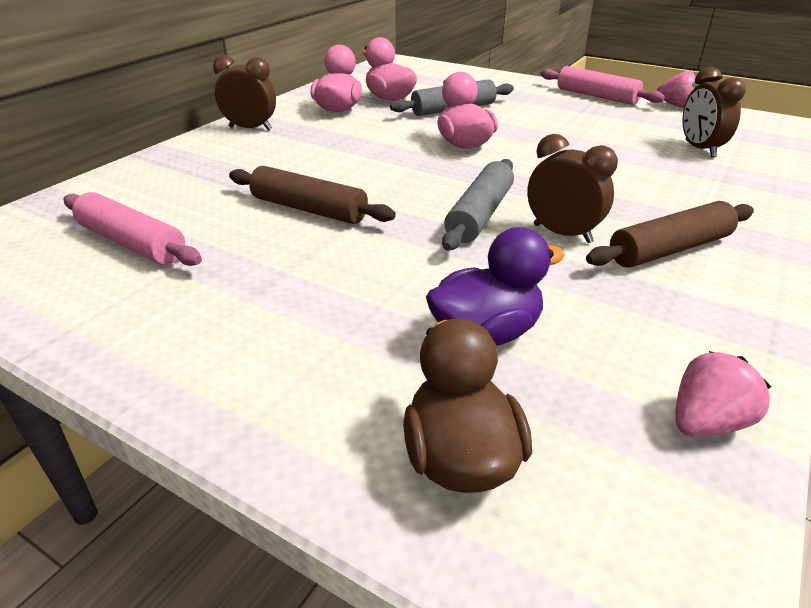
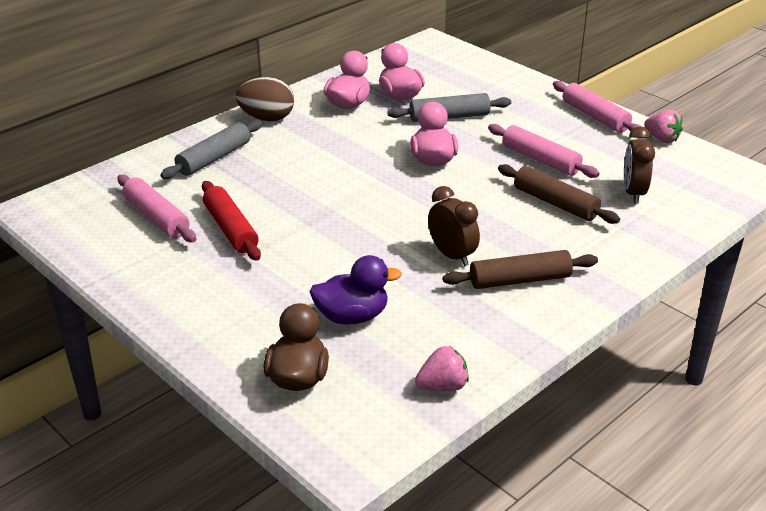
camera: 15 degrees right, 0 degrees up
brown clock [213,55,276,131] -> brown egg [236,77,294,121]
brown rolling pin [229,166,396,224] -> brown rolling pin moved to [498,164,620,224]
grey rolling pin [442,159,514,250] -> grey rolling pin moved to [160,120,262,179]
none -> red rolling pin [202,181,261,261]
none -> pink rolling pin [488,124,600,178]

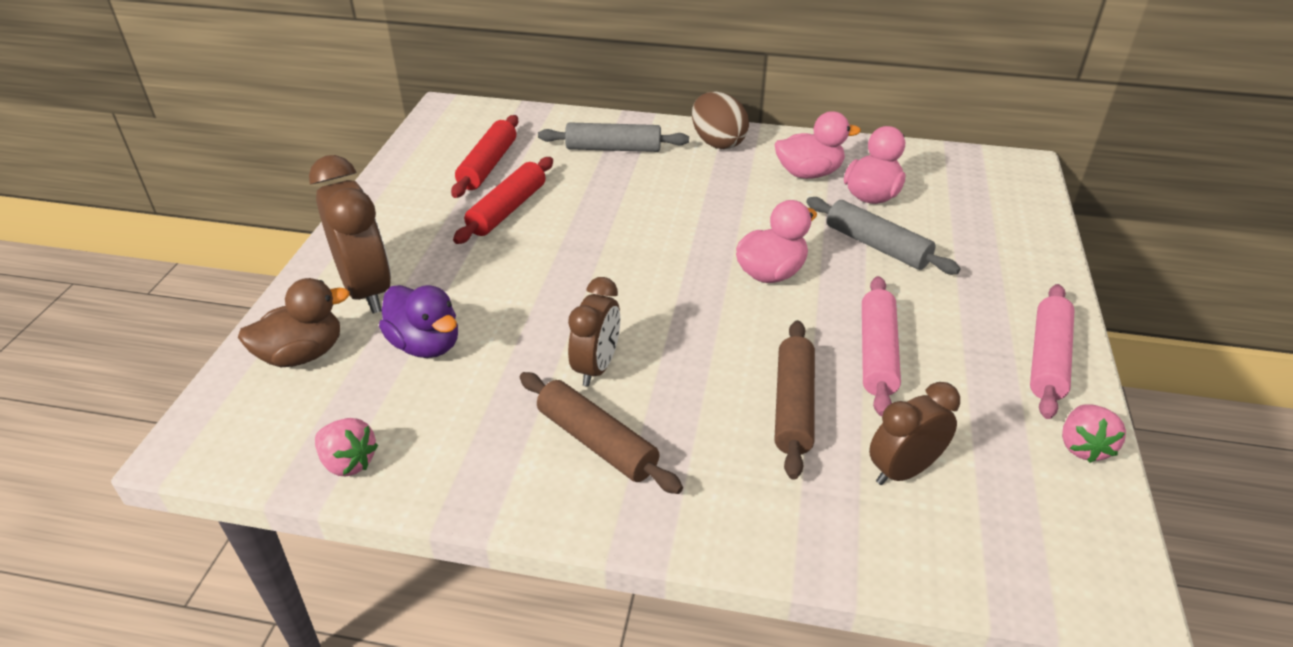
camera: 55 degrees right, 5 degrees up
pink rolling pin [118,174,196,242] -> red rolling pin [451,115,518,198]
none -> brown clock [309,155,391,314]

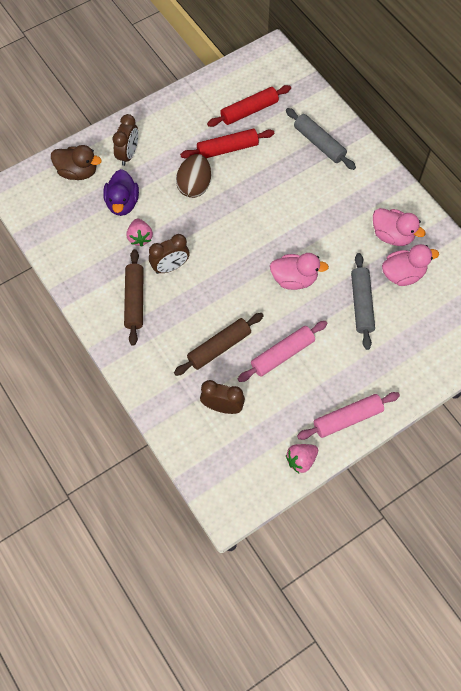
camera: 45 degrees right, 25 degrees up
brown clock [309,155,391,314] -> brown clock [113,114,138,166], size x0.64
pink strawberry [315,418,378,476] -> pink strawberry moved to [127,218,153,247]
brown egg [692,92,749,149] -> brown egg moved to [176,154,211,198]

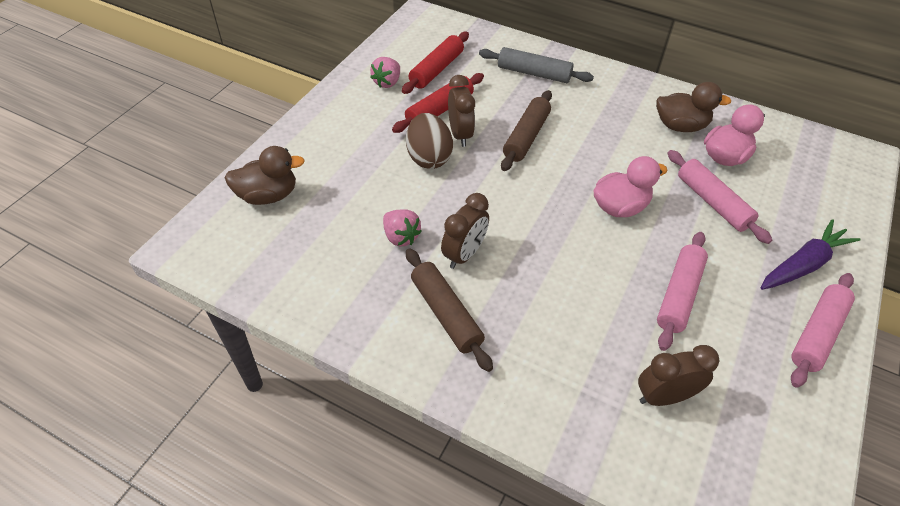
camera: 30 degrees left, 15 degrees down
purple duck [103,169,139,216] -> none
brown clock [113,114,138,166] -> brown clock moved to [448,75,475,147]
brown rolling pin [174,313,264,376] -> brown rolling pin moved to [501,90,552,171]
pink strawberry [286,444,318,473] -> pink strawberry moved to [370,57,400,88]
grey rolling pin [351,253,375,350] -> pink rolling pin [668,150,772,244]
pink duck [373,208,426,246] -> brown duck [656,82,731,132]
none -> purple carrot [761,219,861,290]

